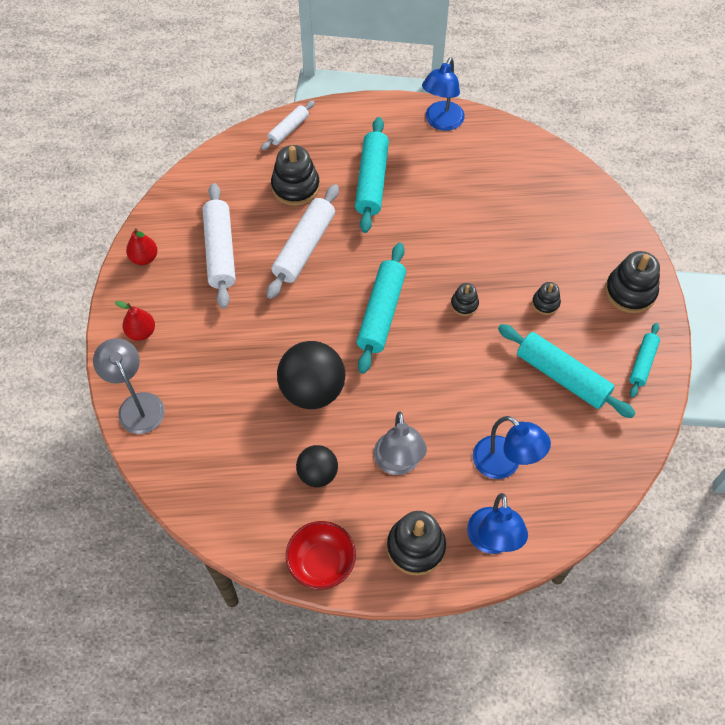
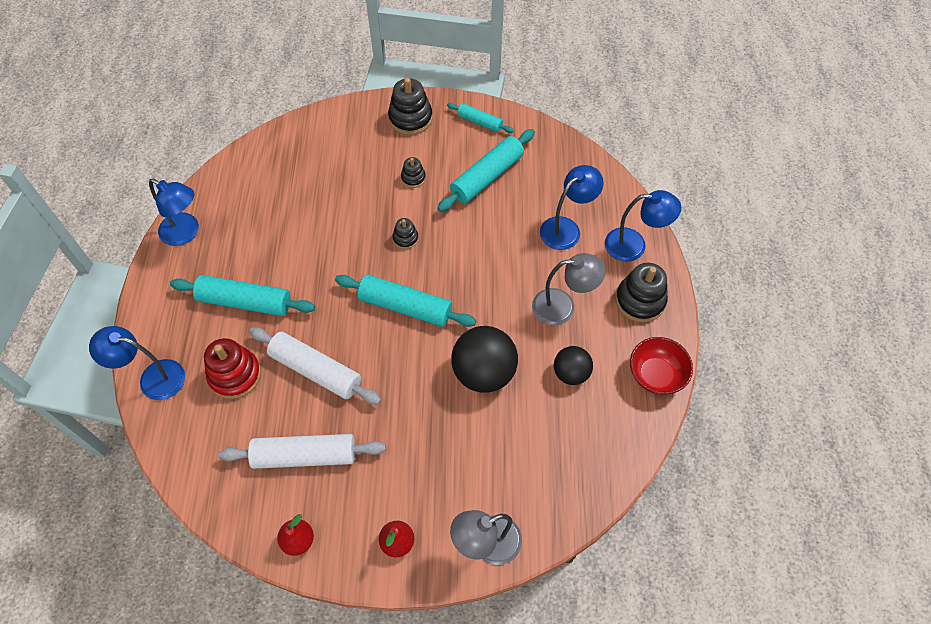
camera: 85 degrees left, 0 degrees up
white rolling pin [261,101,315,150] -> blue lamp [89,326,185,400]
black stacking toy [271,145,320,206] -> red stacking toy [204,338,261,399]

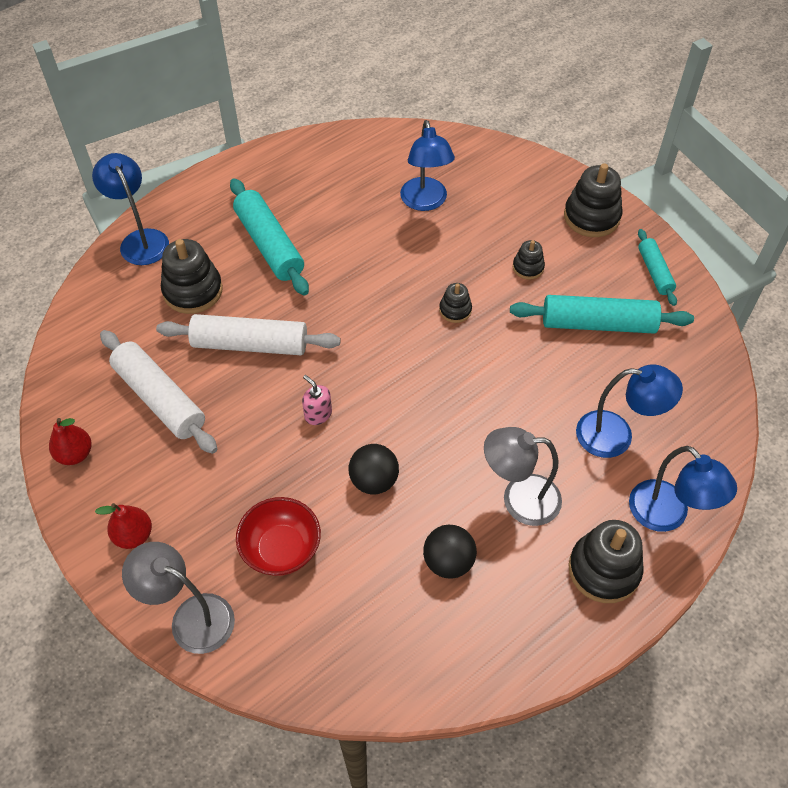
camera: 50 degrees right, 5 degrees down
blue lamp [149,179,199,246] -> blue lamp moved to [400,120,455,211]
red stacking toy [204,338,261,399] -> black stacking toy [161,239,223,314]
white rolling pin [249,327,381,404] -> white rolling pin turned 75 degrees counterclockwise [156,314,341,355]
turquoise rolling pin [335,275,476,327] -> none
black ball [451,326,518,393] -> black ball [349,444,399,495], size x0.59
grey lamp [532,253,606,325] -> grey lamp turned 135 degrees clockwise [484,427,562,526]
red bowl [630,337,693,395] -> red bowl moved to [236,497,321,576]
none -> pink soap dispenser [302,375,332,425]

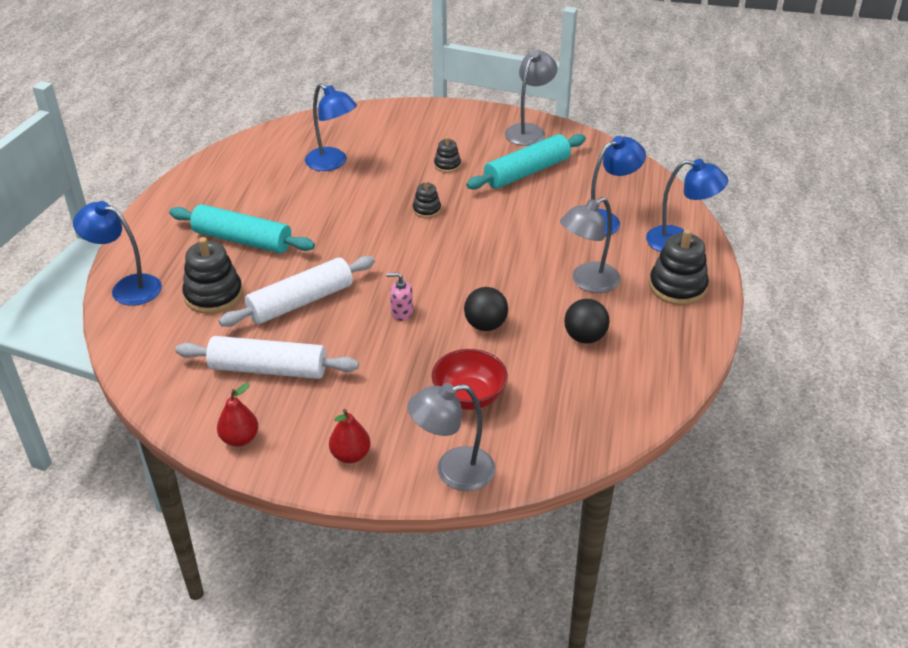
camera: 40 degrees left, 15 degrees down
black stacking toy [564,163,622,237] -> none
turquoise rolling pin [638,229,677,306] -> grey lamp [505,50,558,146]

